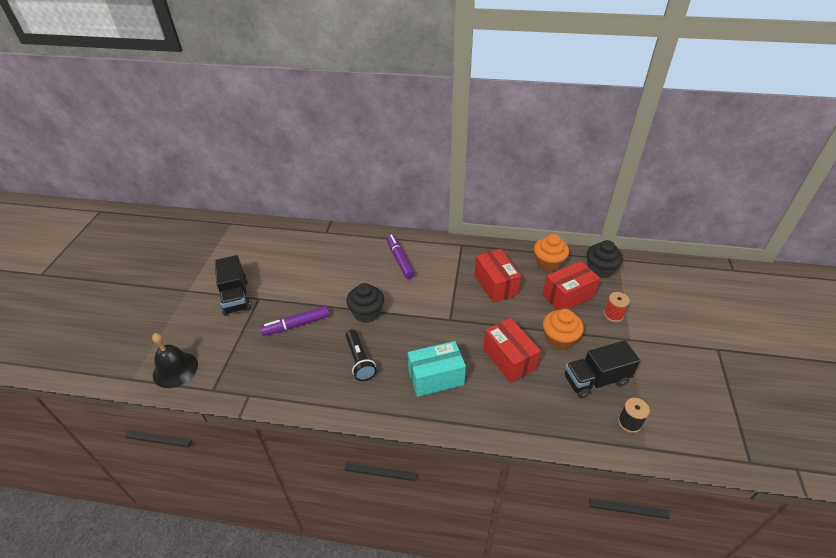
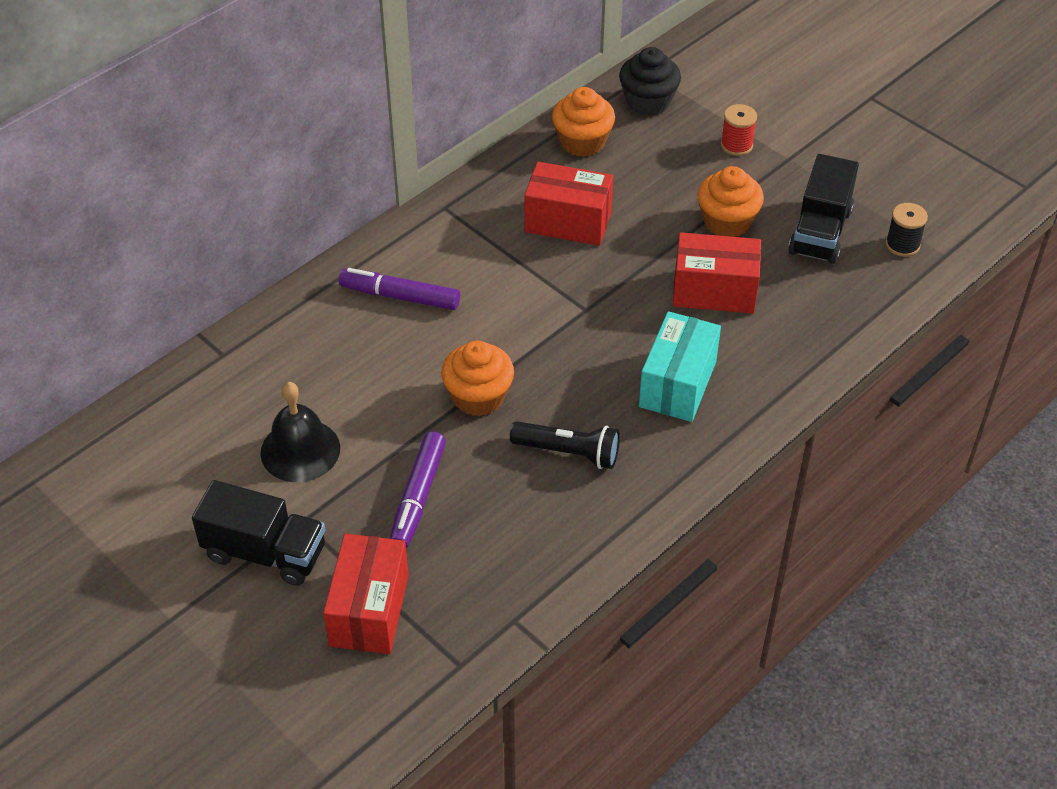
camera: 55 degrees left, 5 degrees up
black bell [152,333,198,388] -> black bell moved to [260,382,340,482]
black cupcake [346,283,384,323] -> orange cupcake [441,341,514,416]
red box [542,261,600,310] -> red box moved to [323,534,409,654]

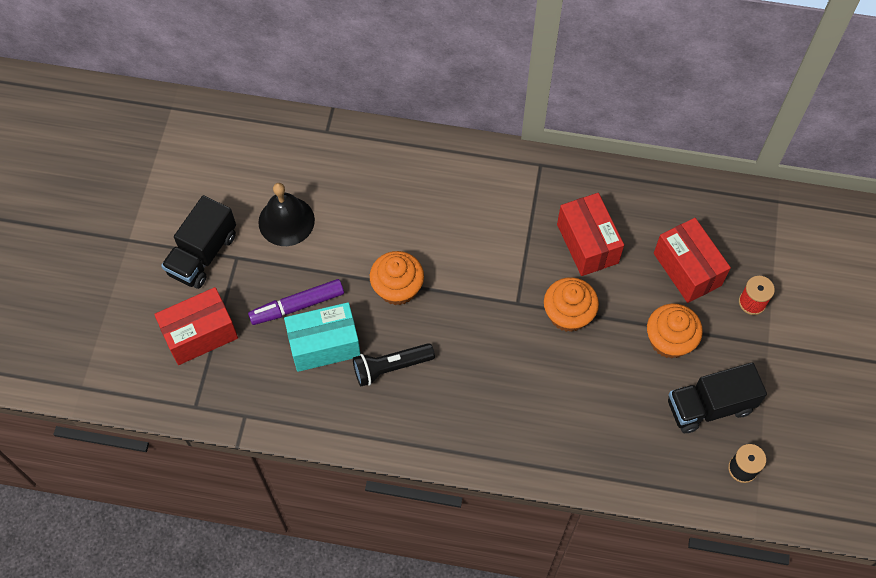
camera: 55 degrees right, 15 degrees up
black truck [192,480,325,586] -> black truck turned 45 degrees clockwise [161,195,236,289]
purple marker [339,268,460,310] -> none
black flashlight [510,421,620,469] -> black flashlight turned 90 degrees clockwise [353,343,435,386]
orange cupcake [552,87,615,157] -> orange cupcake moved to [544,277,599,332]
black cupcake [619,47,681,116] -> none
turquoise box [639,311,721,422] -> turquoise box moved to [284,302,361,372]
red box [673,232,761,314] -> red box moved to [654,218,731,303]

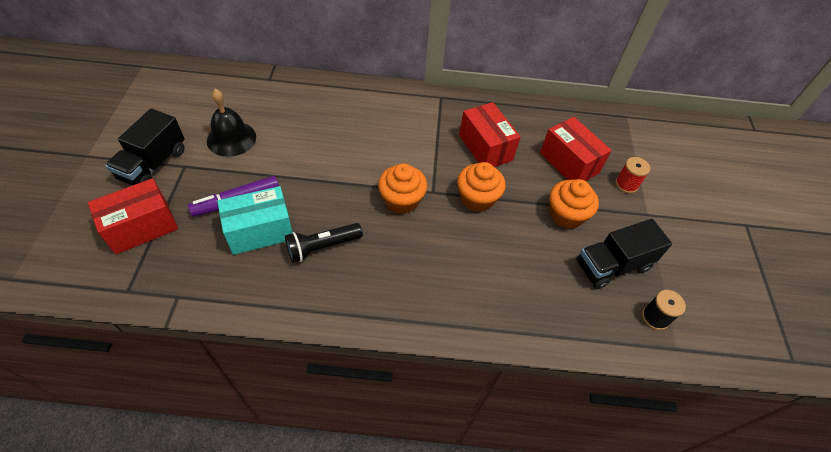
camera: 10 degrees left, 10 degrees down
orange cupcake [370,251,424,305] -> orange cupcake moved to [378,163,427,214]

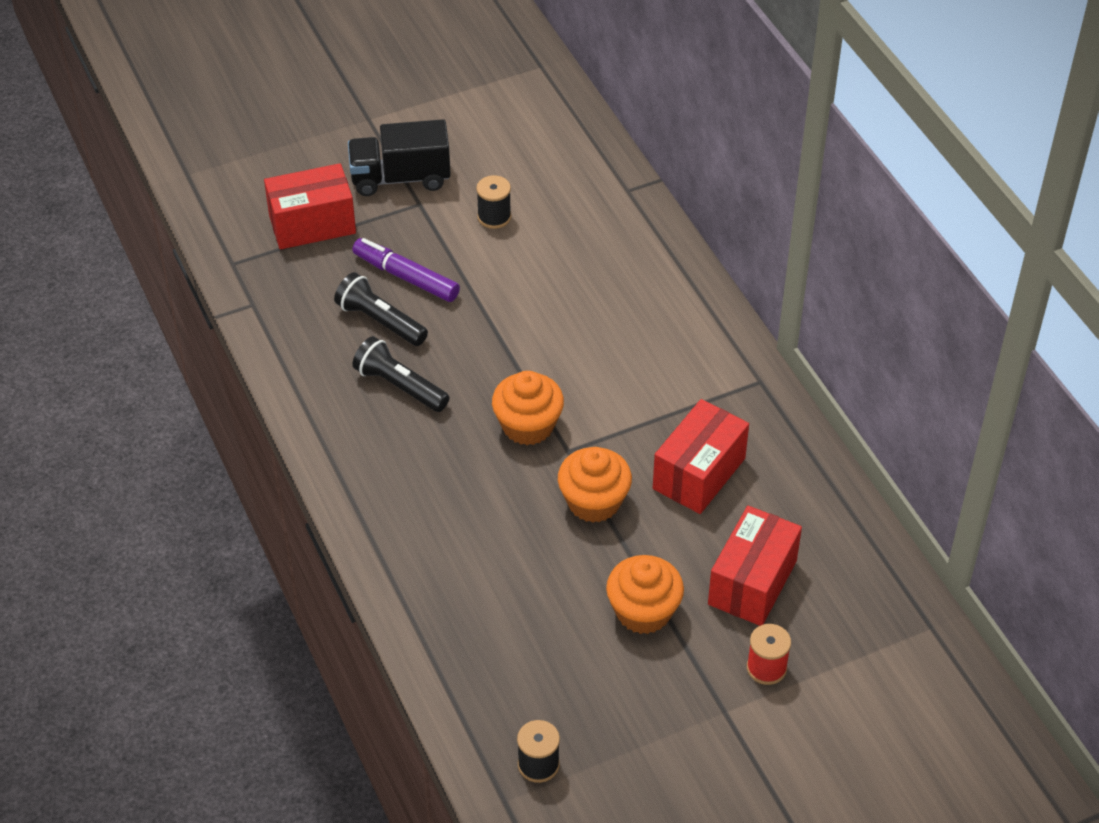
camera: 65 degrees right, 5 degrees down
red box [88,178,178,254] -> red box turned 45 degrees counterclockwise [264,163,356,249]
black bell [207,89,256,157] -> black spool [476,175,511,229]
turquoise box [217,186,292,255] -> black flashlight [334,272,428,346]
black truck [576,219,672,289] -> none

